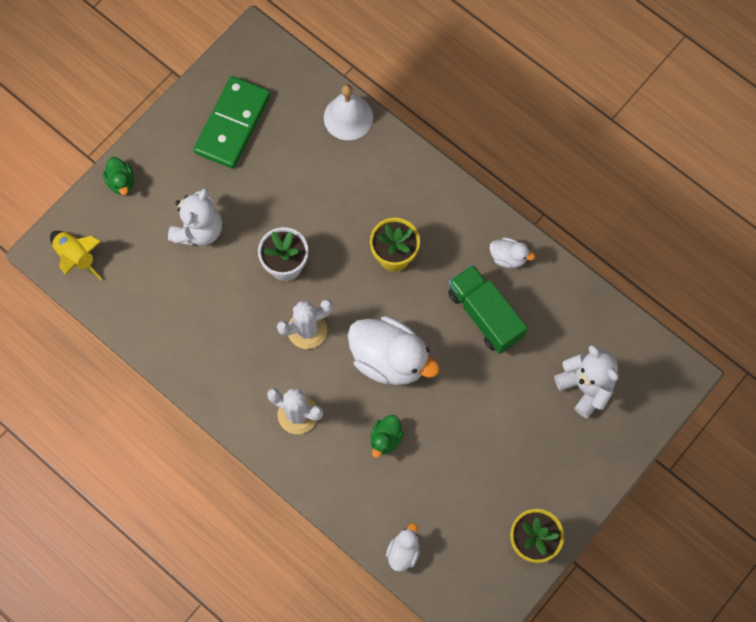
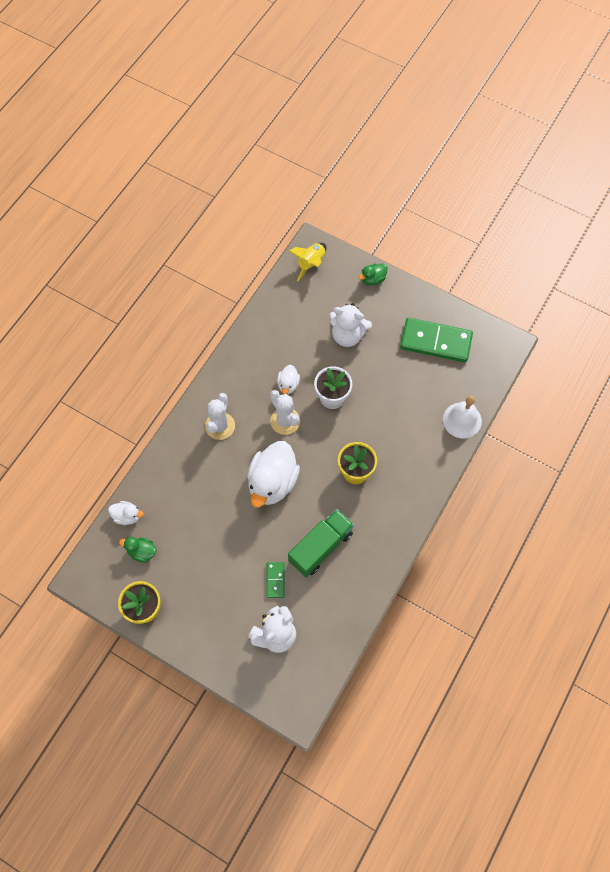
camera: 80 degrees right, 5 degrees down
green duck [371,415,404,458] -> green duck moved to [119,537,156,563]
white duck [490,237,535,268] -> white duck moved to [277,365,300,394]
none -> green domino [266,562,285,598]

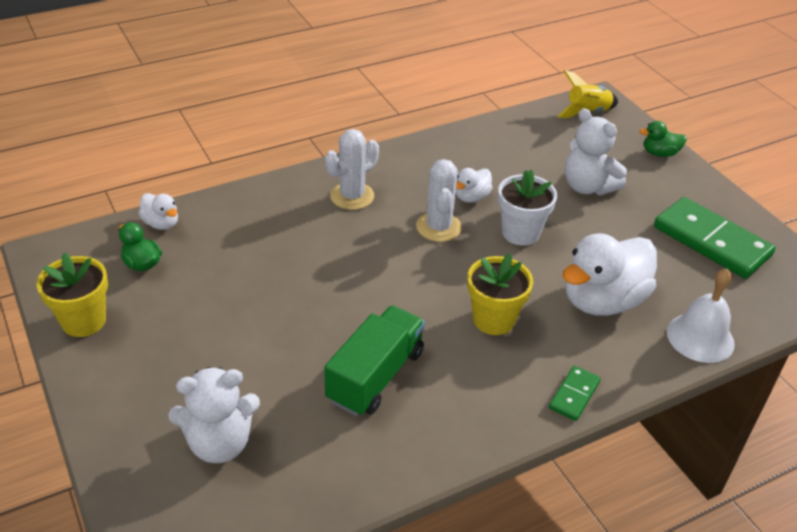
camera: 30 degrees right, 25 degrees down
white duck [247,441,300,508] -> white duck moved to [563,233,657,316]
green domino [266,562,285,598] -> green domino moved to [549,366,601,421]
green truck [288,509,354,577] -> green truck turned 45 degrees counterclockwise [324,306,425,416]

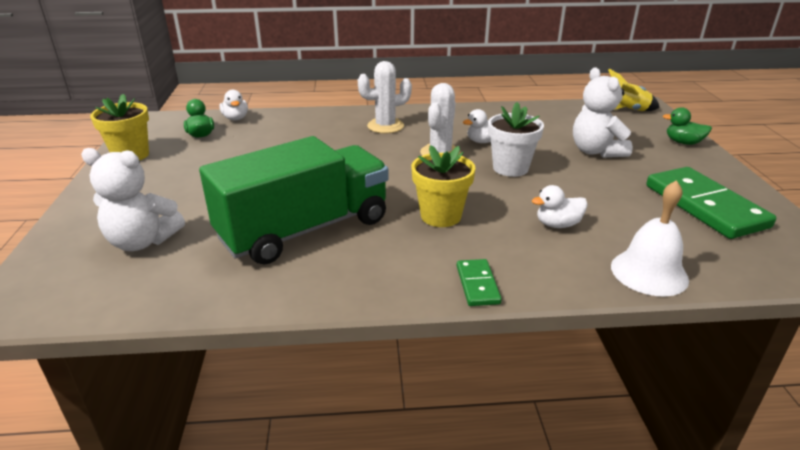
camera: 25 degrees right, 10 degrees down
green truck [324,306,425,416] -> green truck [199,136,389,265], size x1.50
green domino [549,366,601,421] -> green domino turned 60 degrees counterclockwise [457,259,502,306]
white duck [563,233,657,316] -> white duck [532,185,588,228], size x0.48

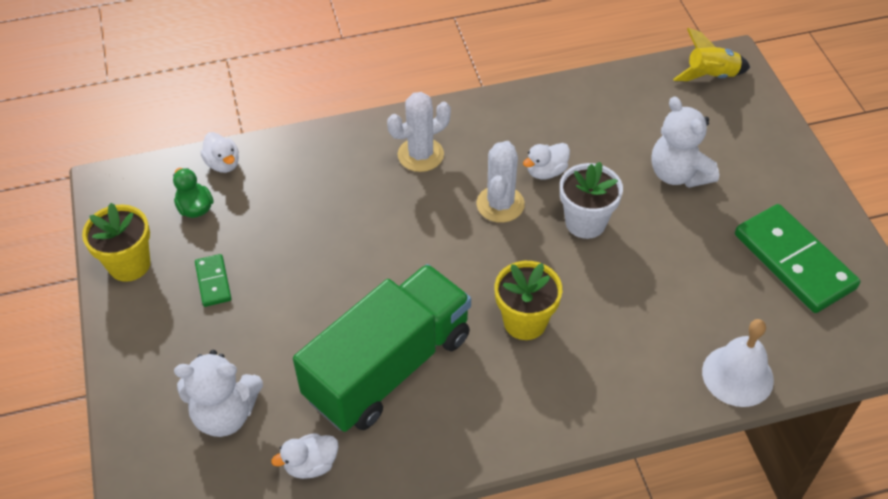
camera: 10 degrees left, 20 degrees up
green domino [457,259,502,306] -> green domino moved to [195,254,232,307]
white duck [532,185,588,228] -> white duck moved to [271,433,338,479]
green duck [663,107,712,145] -> none

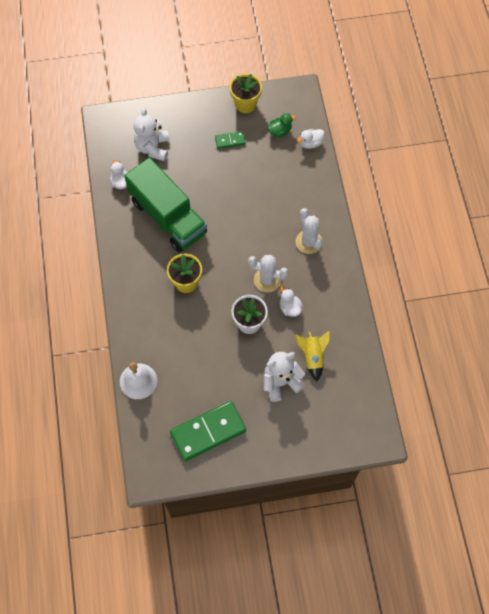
camera: 95 degrees right, 15 degrees up
yellow rocket [673,28,750,81] -> yellow rocket moved to [295,330,330,381]

